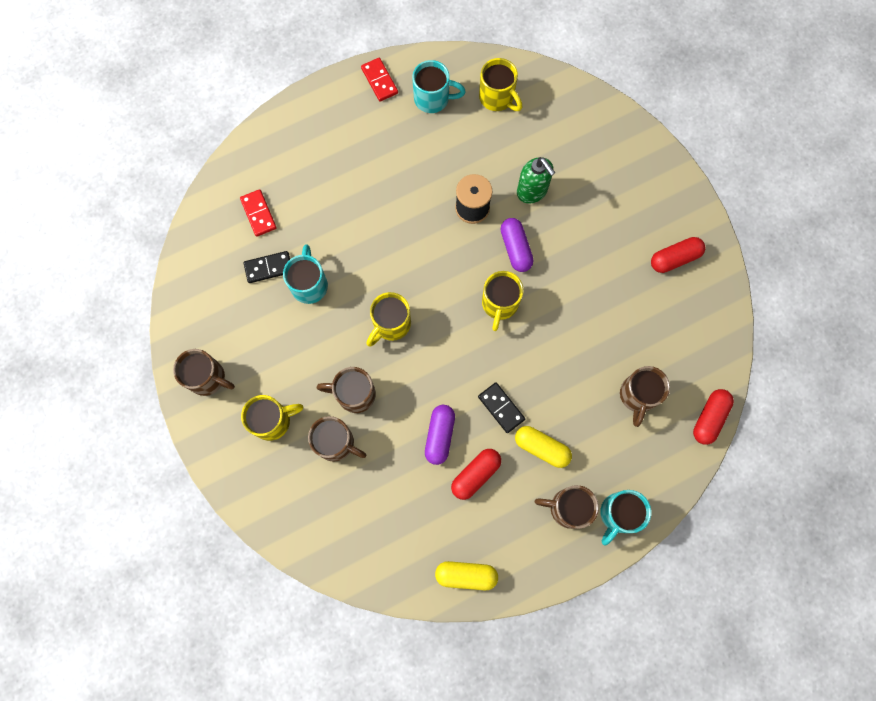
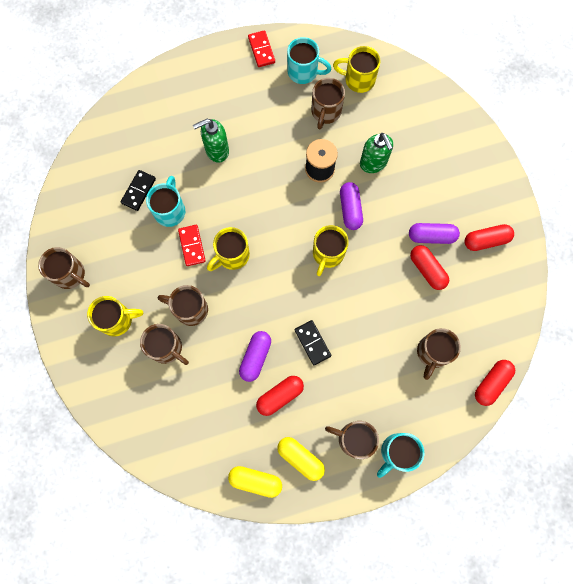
camera: 10 degrees right, 0 degrees up
red domino [240,189,277,237] -> red domino moved to [178,225,206,266]
black domino [244,251,290,283] -> black domino turned 60 degrees counterclockwise [121,170,156,211]
yellow mug [479,58,522,111] -> yellow mug turned 135 degrees clockwise [333,46,381,93]
yellow capsule [515,426,572,468] -> yellow capsule moved to [277,437,325,481]
none -> green soap dispenser [193,119,229,163]
none -> brown mug [311,78,345,129]
none -> purple capsule [409,223,460,244]
none -> red capsule [410,245,449,290]

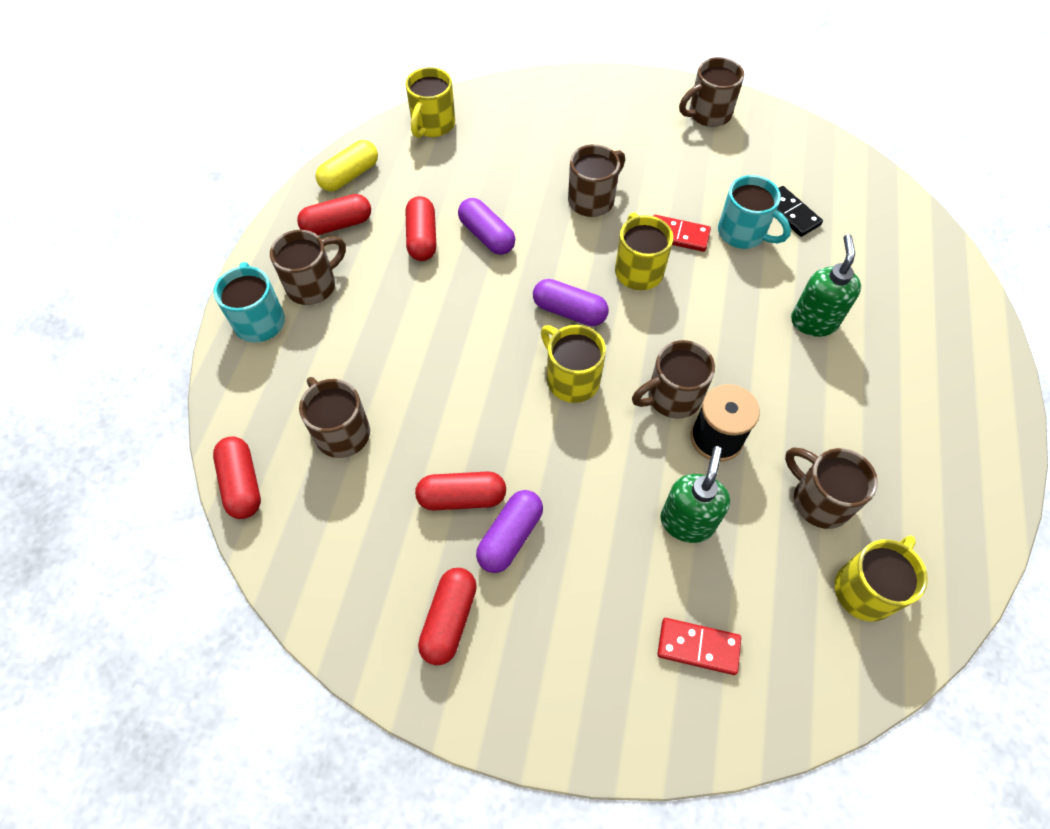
camera: 120 degrees right, 15 degrees down
yellow mug [87,296,143,337] -> yellow mug moved to [405,67,455,138]
brown mug [140,324,189,365] -> brown mug moved to [632,340,715,419]
red domino [248,30,275,67] -> red domino moved to [657,618,741,675]
yellow capsule [277,437,325,481] -> red capsule [297,194,371,235]
turquoise mug [287,37,331,84] -> none
black domino [295,320,331,365] -> none
purple capsule [340,182,363,230] -> purple capsule moved to [533,279,609,326]
green soap dispenser [360,133,393,173] -> green soap dispenser turned 105 degrees clockwise [660,446,730,543]

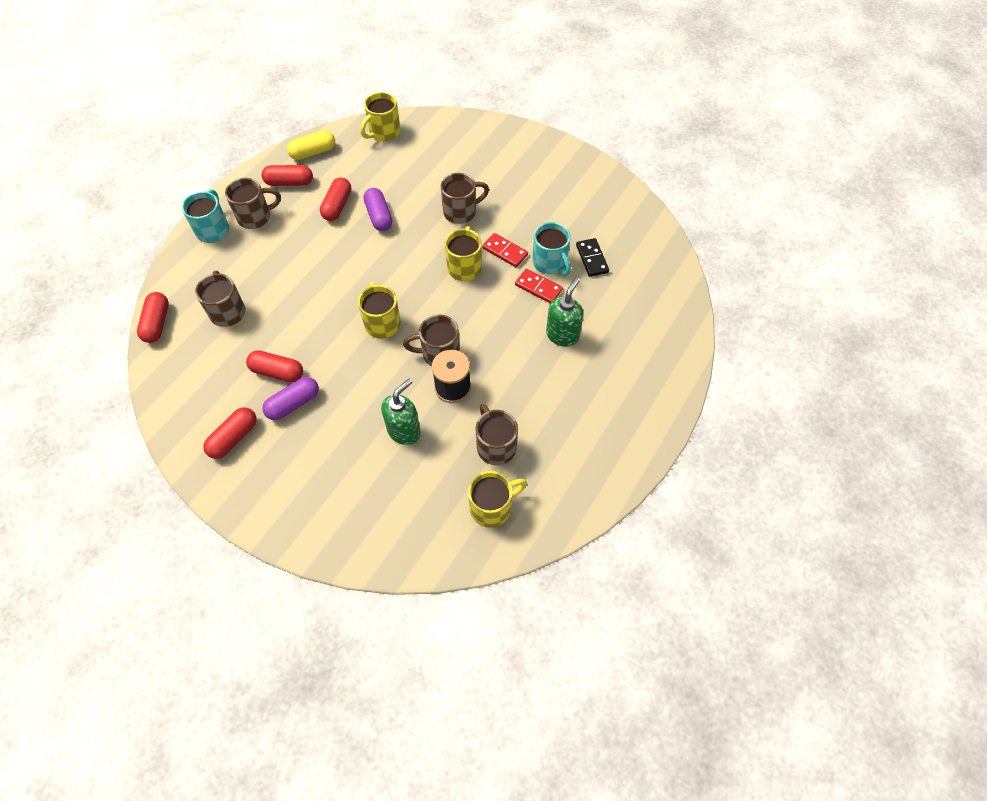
camera: 20 degrees right, 0 degrees up
purple capsule [533,279,609,326] -> none
red domino [657,618,741,675] -> red domino moved to [515,269,563,303]
brown mug [679,57,744,127] -> none

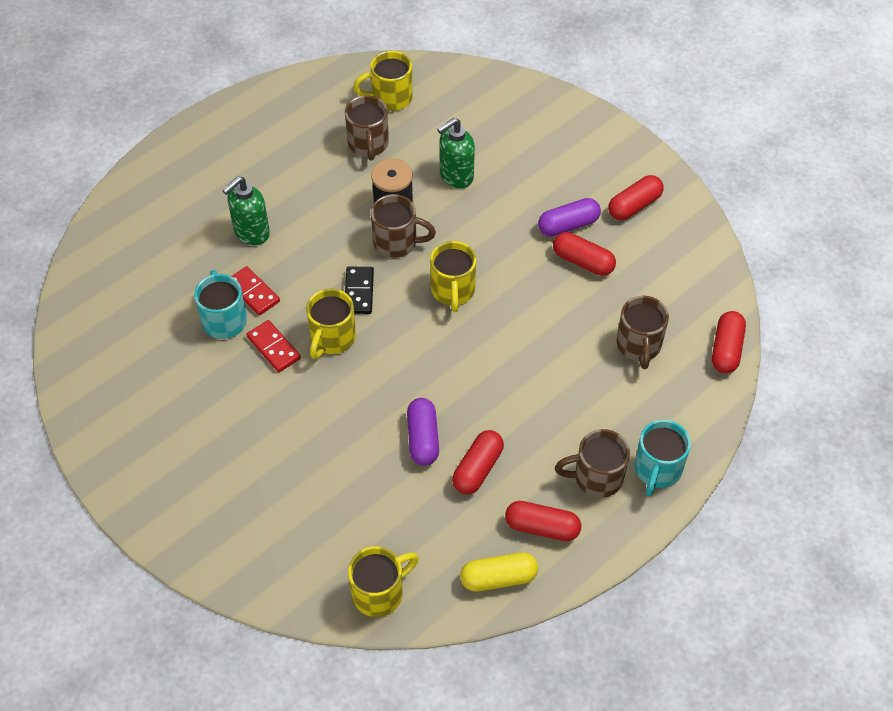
camera: 165 degrees left, 5 degrees down
brown mug [441,173,489,224] -> none
black domino [576,238,609,277] -> black domino moved to [345,267,374,314]

